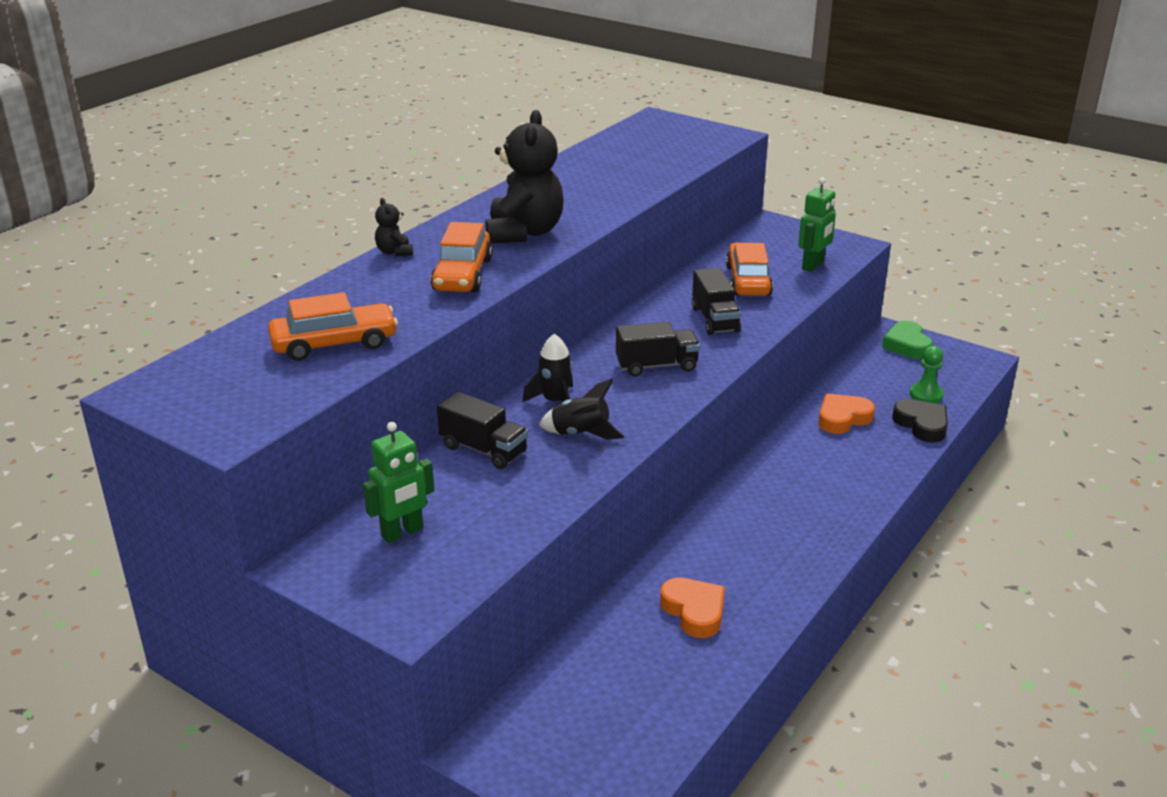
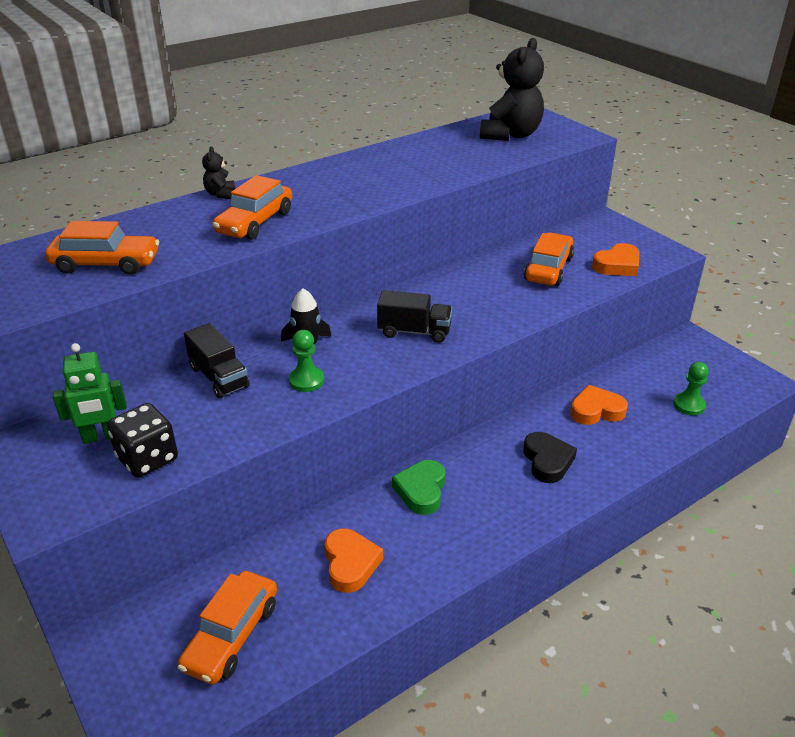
camera: 20 degrees right, 5 degrees up
black teddy bear [485,110,564,244] -> black teddy bear moved to [480,38,544,141]
black rocket [539,379,624,440] -> green pawn [289,330,324,392]
black truck [692,268,741,335] -> none
green robot [798,177,836,272] -> orange heart [592,243,639,276]
green heart [882,321,933,359] -> green heart moved to [392,460,445,515]
black heart [892,399,948,443] -> black heart moved to [523,432,577,483]
none -> black dice [107,403,178,478]
none -> orange car [177,571,277,684]

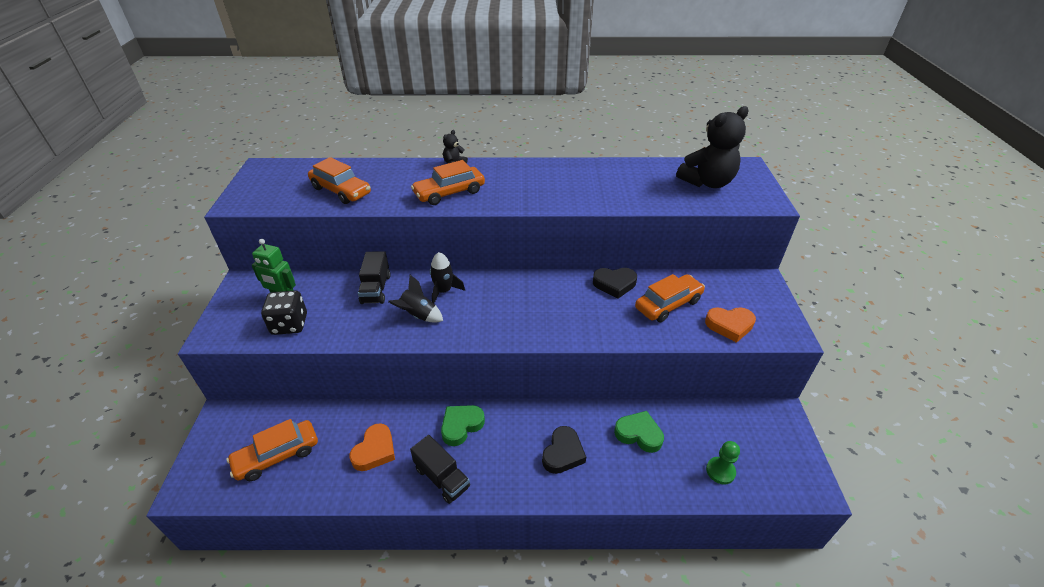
camera: 35 degrees right, 5 degrees up
green pawn [289,330,324,392] -> black rocket [388,275,443,323]
black truck [377,290,452,343] -> black truck moved to [410,435,470,504]
orange heart [570,385,628,425] -> green heart [614,411,664,453]
none -> black heart [593,268,637,299]

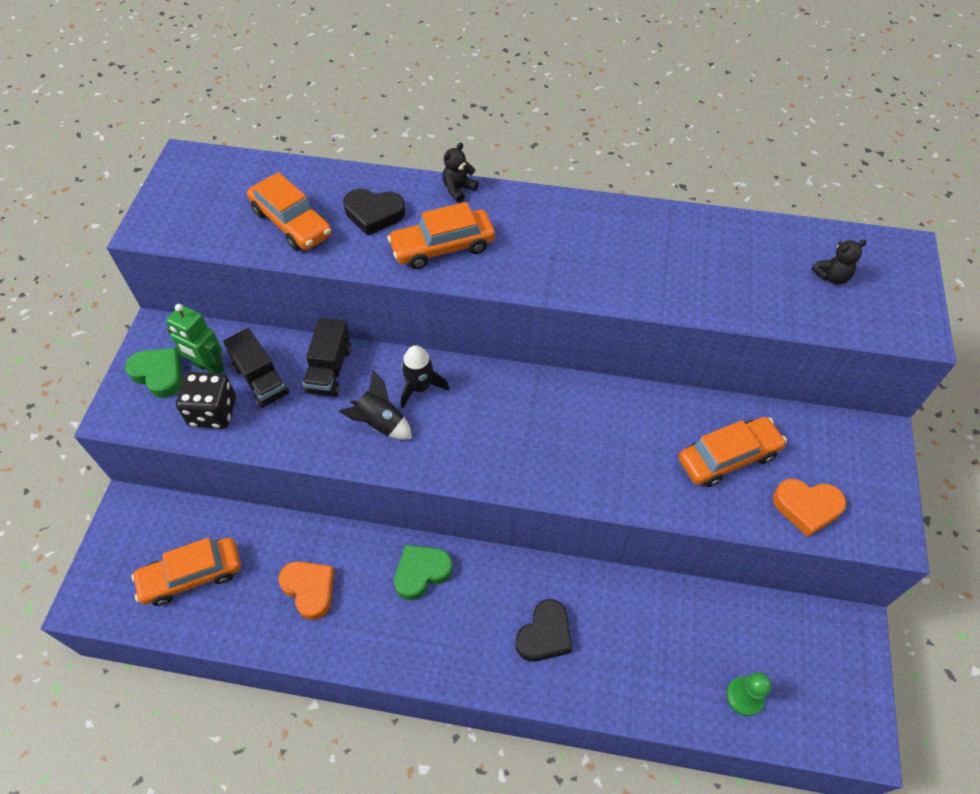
camera: 10 degrees right, 15 degrees up
orange heart [349,423,395,471] -> orange heart turned 75 degrees counterclockwise [279,561,335,620]
black truck [410,435,470,504] -> black truck moved to [223,328,290,408]
black heart [593,268,637,299] -> black heart moved to [343,189,405,236]
green heart [614,411,664,453] -> green heart moved to [125,348,183,398]
black teddy bear [676,106,749,188] -> black teddy bear [811,240,866,284], size x0.45

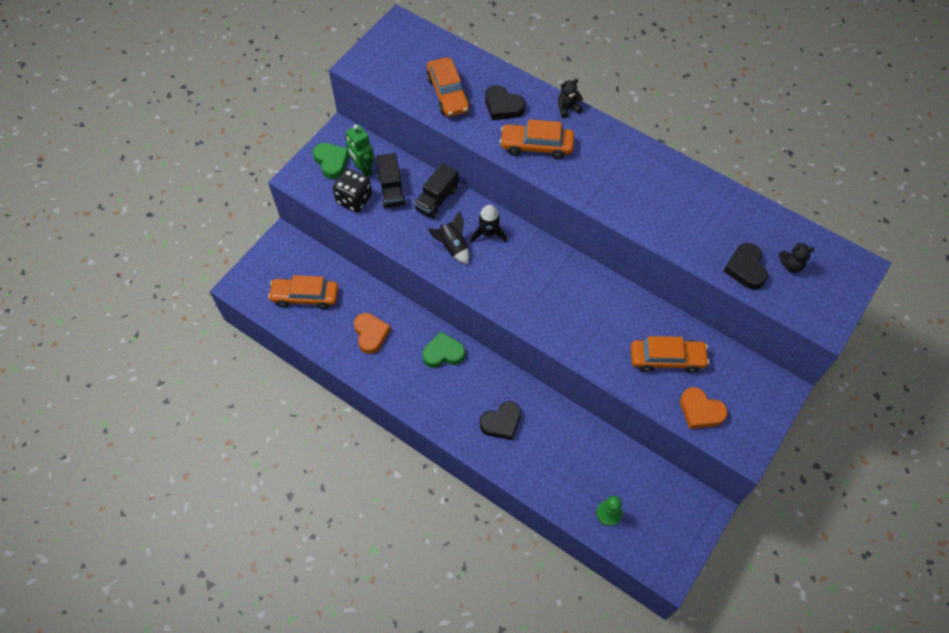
camera: 25 degrees right, 5 degrees up
none -> black heart [724,243,768,290]

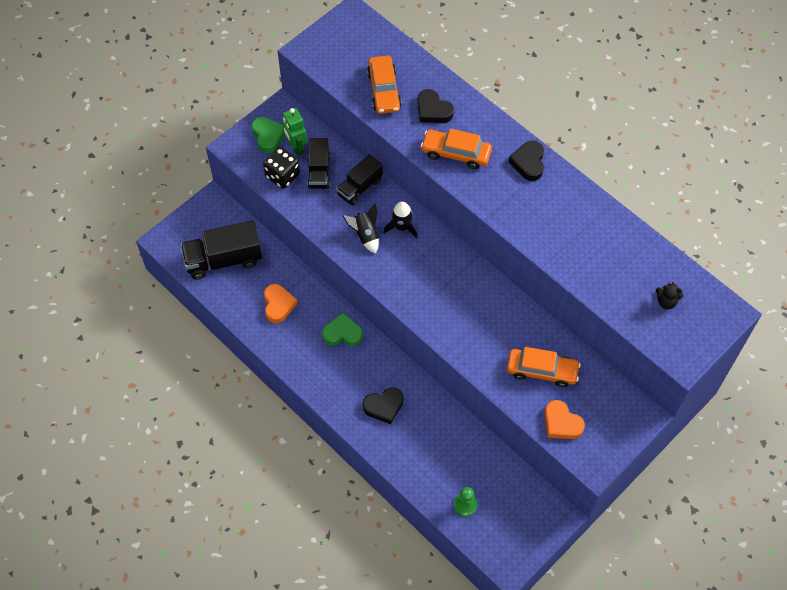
camera: 10 degrees right, 0 degrees up
orange car [268,275,338,309] -> black truck [181,220,262,280]
black teddy bear [558,79,583,118] -> none
black heart [724,243,768,290] -> black heart moved to [509,141,544,181]

